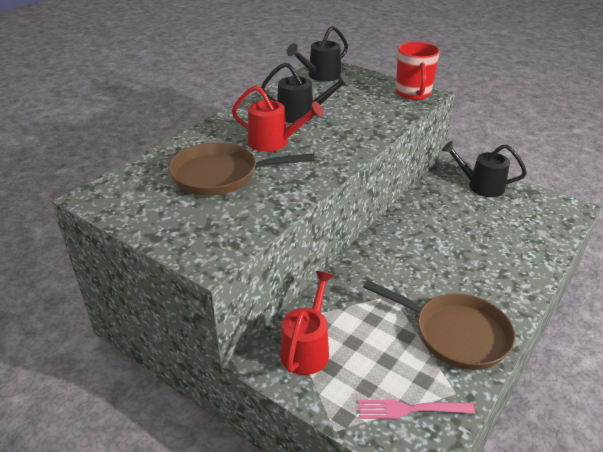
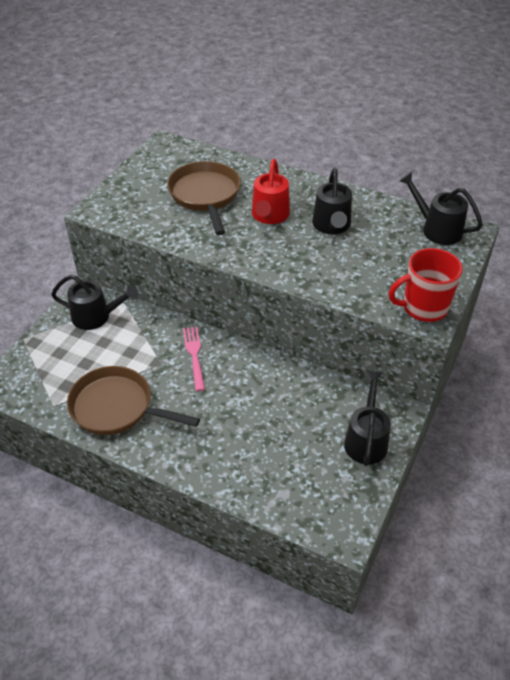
camera: 80 degrees right, 10 degrees up
red watering can [280,271,334,375] -> black watering can [51,275,139,330]
pink fork [358,400,475,419] -> pink fork moved to [183,327,205,391]
brown pan [363,280,515,370] -> brown pan turned 90 degrees clockwise [67,366,200,435]

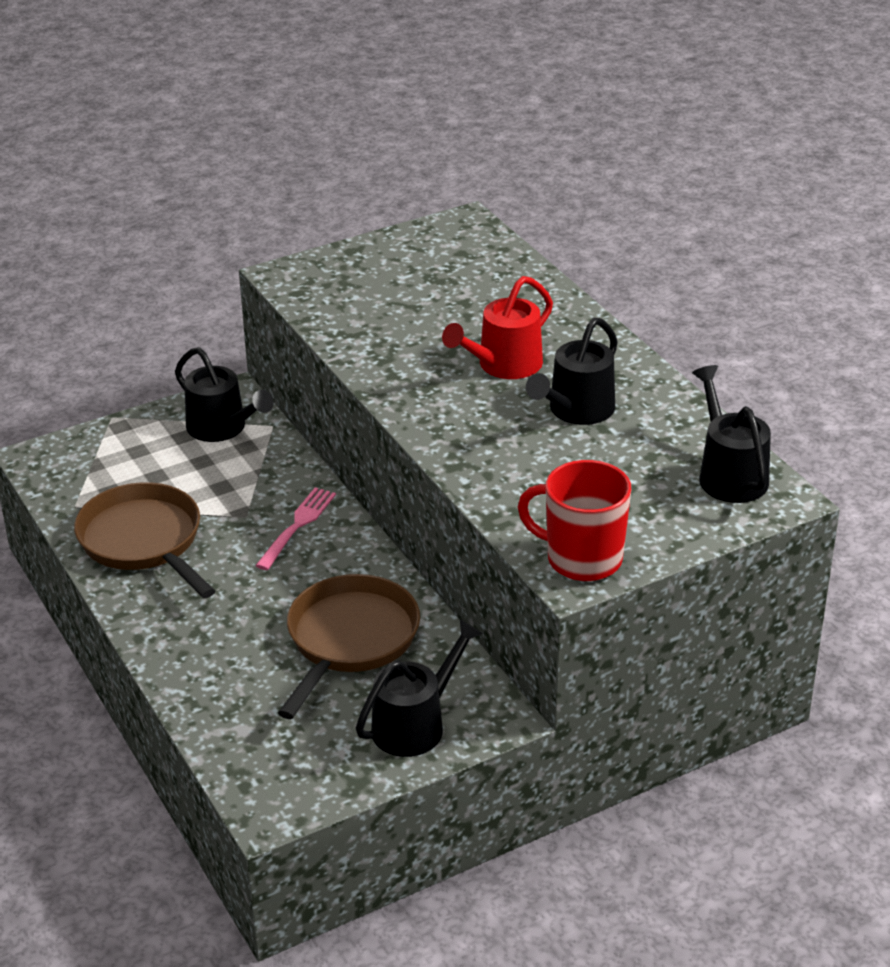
camera: 35 degrees right, 10 degrees down
brown pan [167,161,241,235] -> brown pan moved to [278,574,420,719]

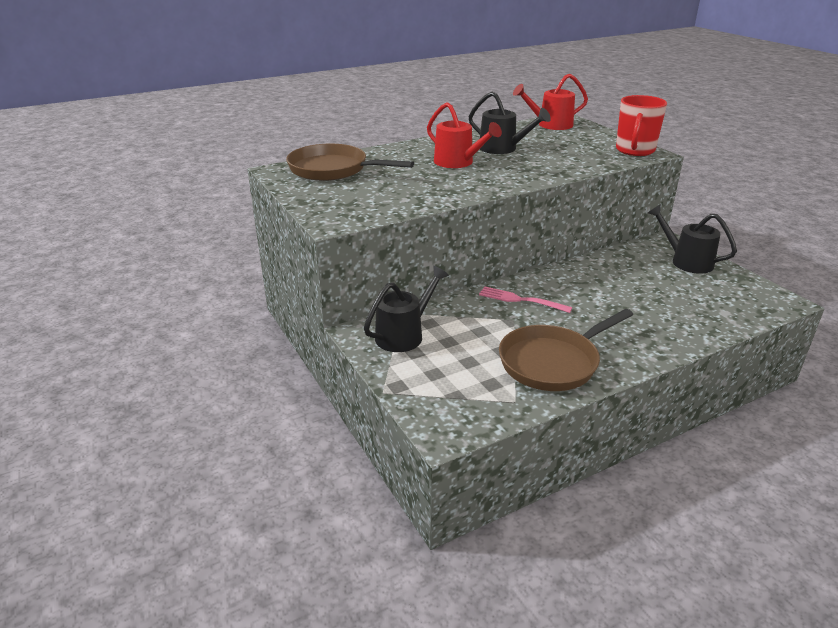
camera: 90 degrees left, 5 degrees down
brown pan [278,574,420,719] -> brown pan moved to [286,144,414,181]
black watering can [692,365,771,503] -> red watering can [513,74,588,130]

